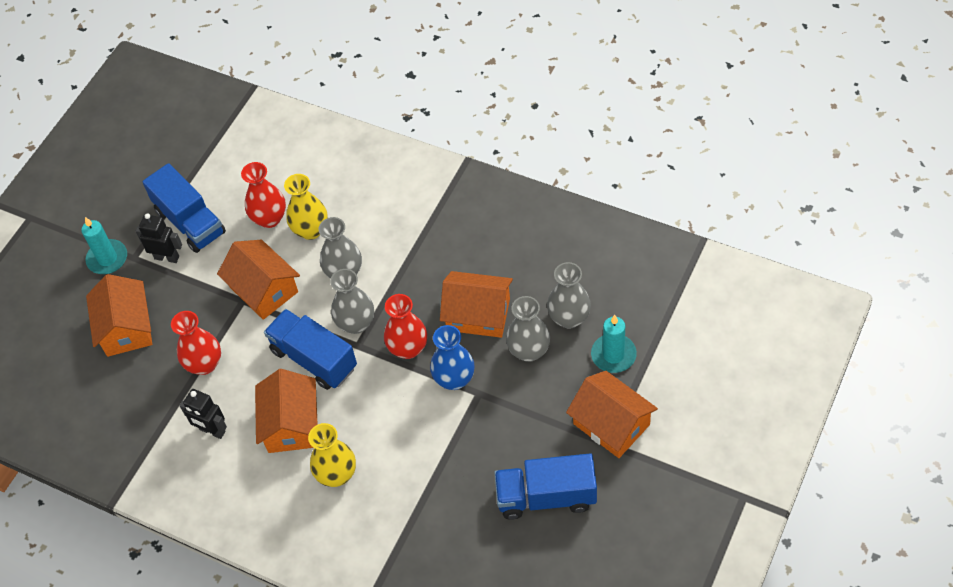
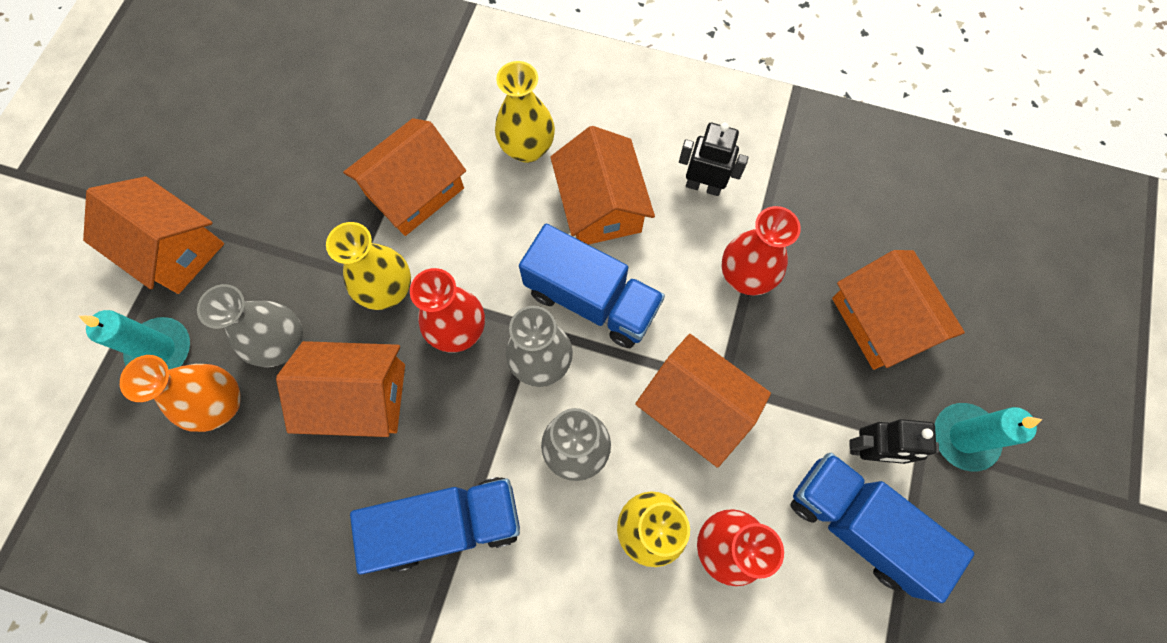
camera: 165 degrees right, 15 degrees up
blue vase [430,325,475,390] -> yellow vase [326,222,411,310]
blue truck [494,453,597,520] -> blue truck moved to [350,477,520,575]
grey vase [547,262,591,328] -> orange vase [120,355,241,432]
none -> orange house [343,118,466,236]

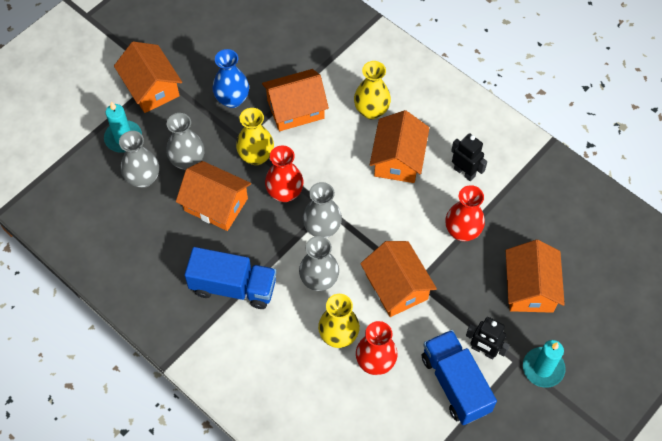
camera: 25 degrees right, 10 degrees down
orange vase [120,355,241,432] -> grey vase [119,131,159,188]
blue truck [519,224,665,348] -> none
none -> blue vase [212,49,249,108]

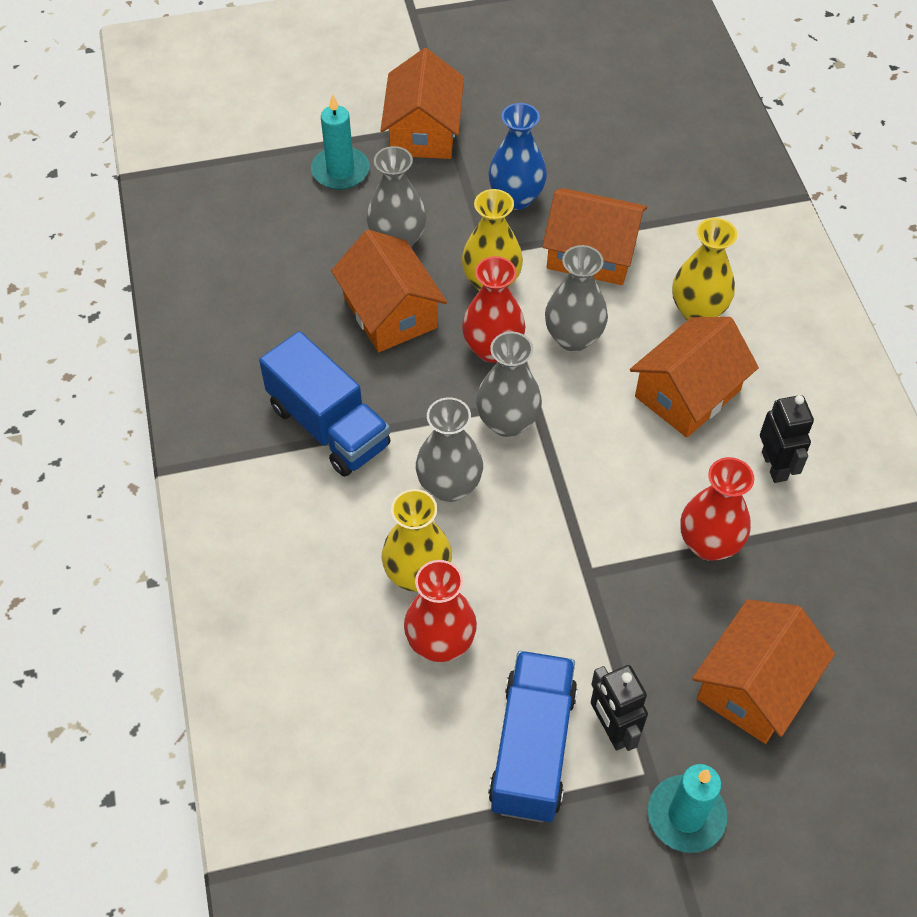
camera: 35 degrees right, 5 degrees down
grey vase [119,131,159,188] -> grey vase moved to [545,245,608,352]
orange house [360,241,437,317] -> none

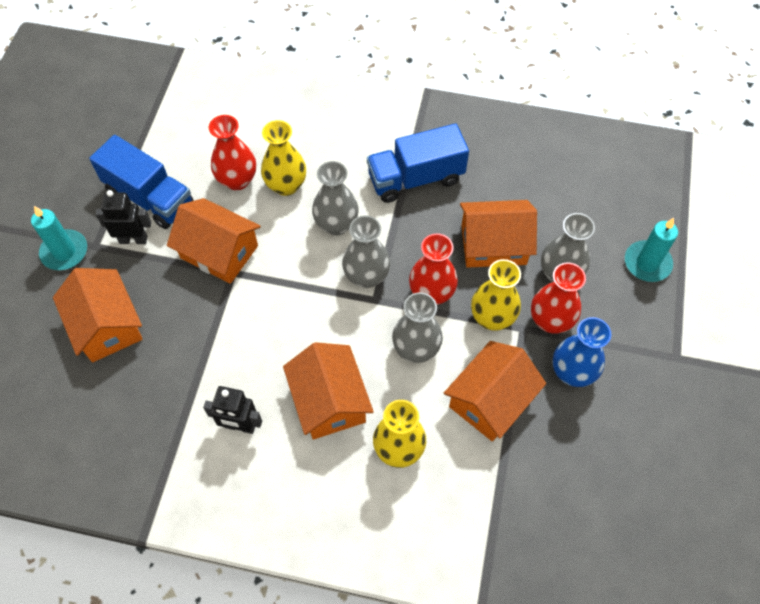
camera: 115 degrees right, 5 degrees up
orange house [380,48,464,159] -> orange house moved to [167,198,261,284]
red vase [680,457,754,561] -> red vase moved to [531,262,586,334]

